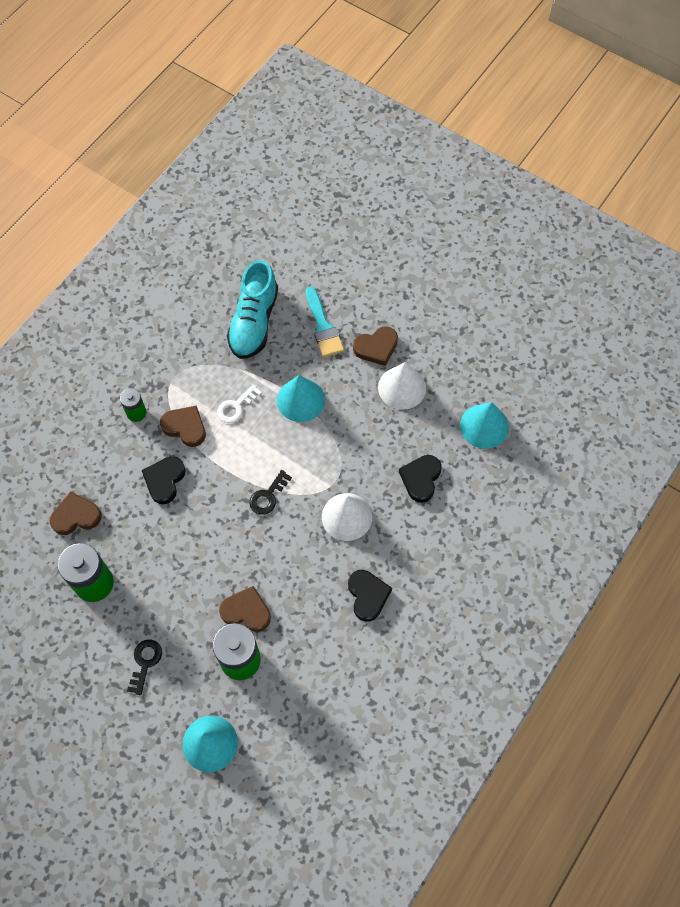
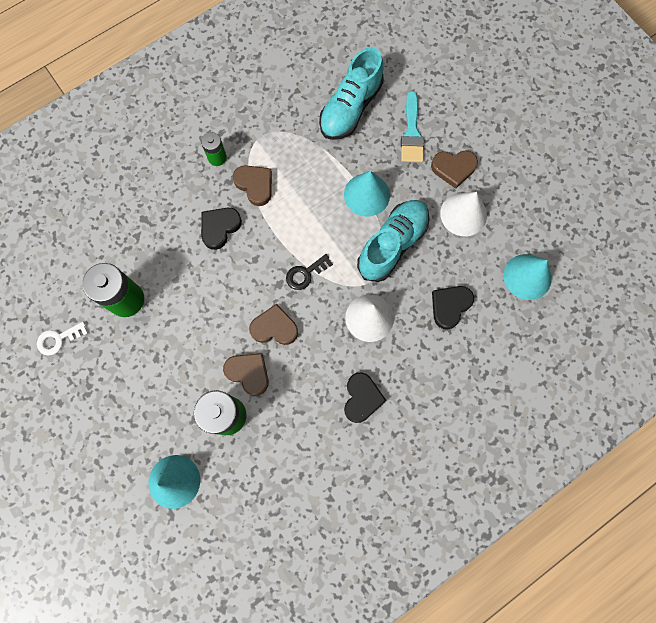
camera: 20 degrees right, 10 degrees up
brown heart [50,492,102,535] -> brown heart moved to [249,304,298,345]
black key [127,640,162,695] -> none
white key [217,384,262,423] -> white key moved to [37,322,88,356]
none -> turquoise shoe [357,200,430,282]

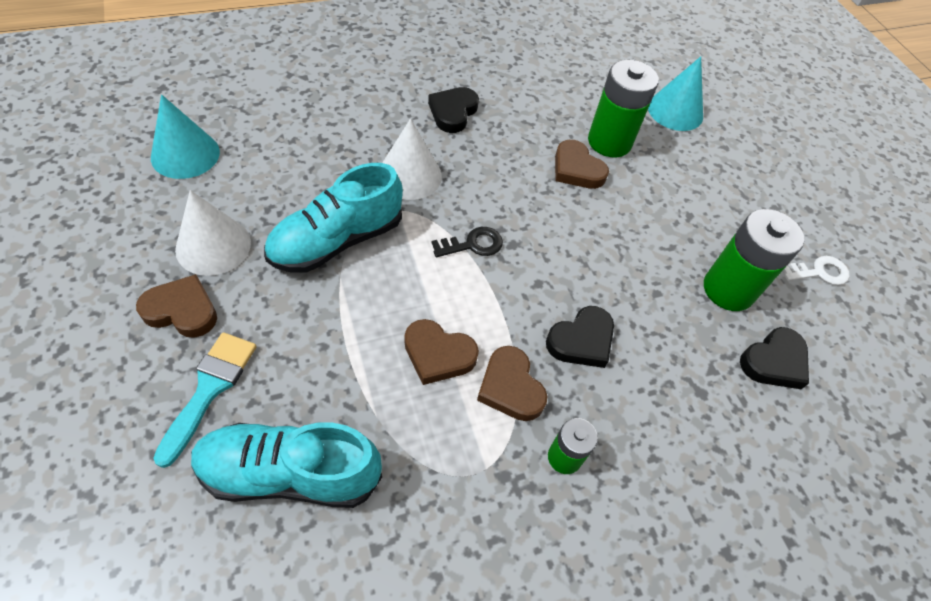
camera: 170 degrees left, 20 degrees down
brown heart [249,304,298,345] -> brown heart moved to [404,319,479,385]
turquoise shoe [319,47,384,140] -> turquoise shoe turned 135 degrees counterclockwise [191,423,382,508]
turquoise cone [344,171,390,217] -> none
black heart [432,286,474,330] -> black heart moved to [740,327,809,389]

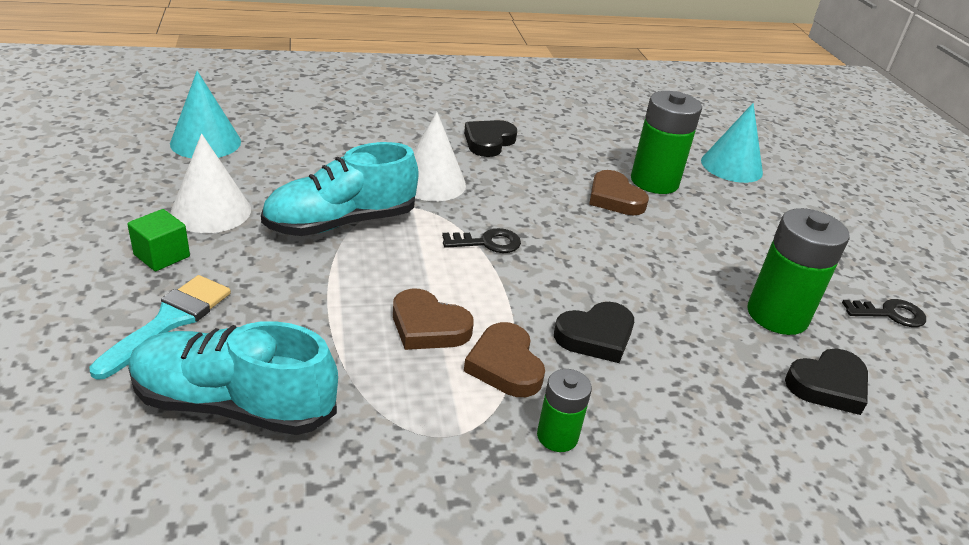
camera: 10 degrees right, 20 degrees down
brown heart [136,274,217,338] -> green cube [127,209,190,271]
white key [783,256,850,285] -> black key [842,299,926,327]

